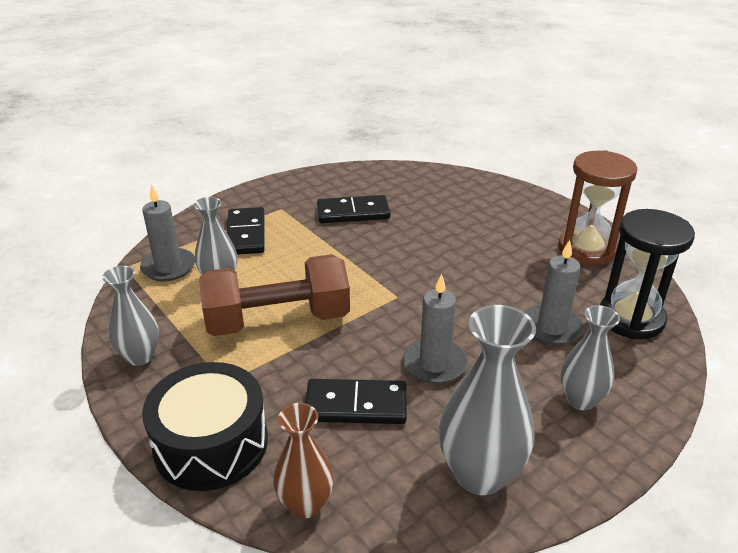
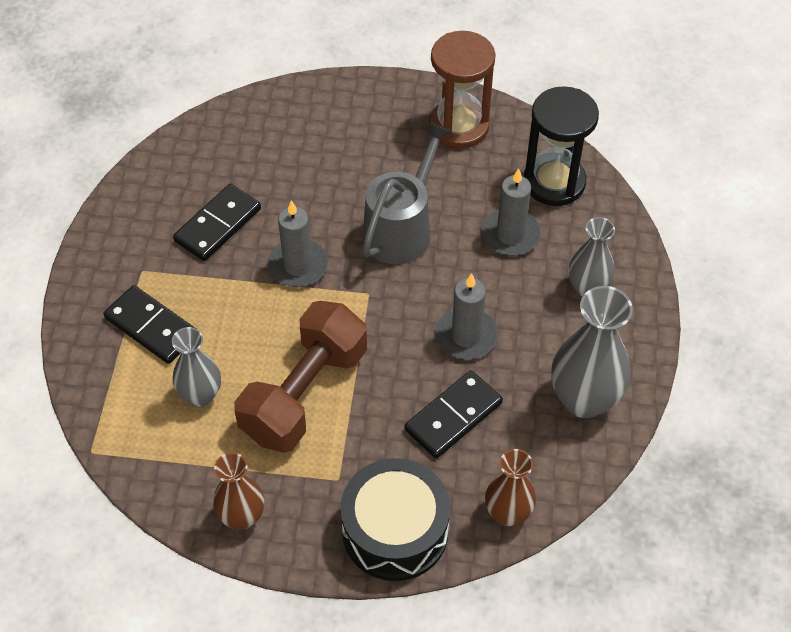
camera: 45 degrees left, 20 degrees up
grey vase [102,266,159,366] -> brown vase [213,453,264,530]
grey candle [140,184,195,281] -> grey candle moved to [268,200,328,287]
none -> grey watering can [362,122,452,264]

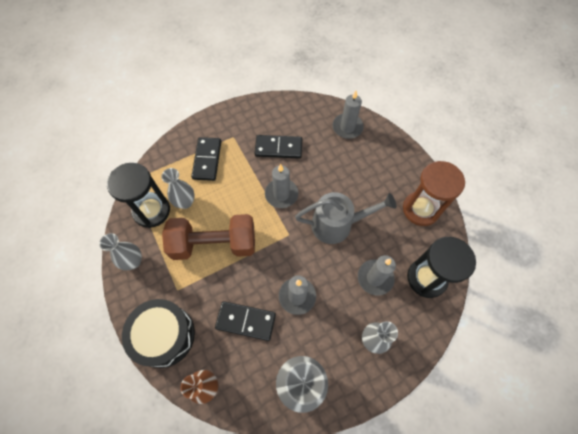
camera: 55 degrees right, 10 degrees up
brown vase [213,453,264,530] -> grey vase [99,233,142,270]
none -> black hourglass [107,163,170,228]
none -> grey candle [333,91,364,139]

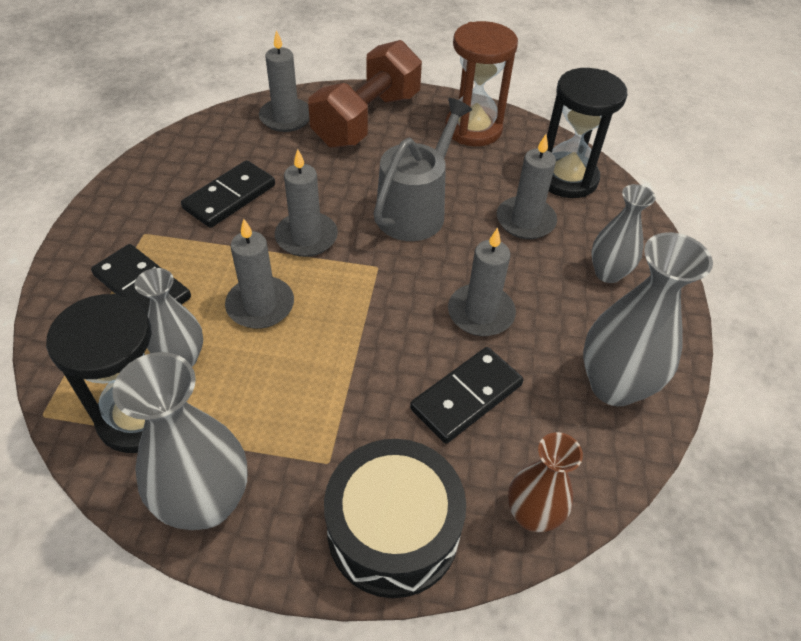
camera: 55 degrees left, 15 degrees down
grey vase [99,233,142,270] -> grey vase [112,352,248,530], size x1.61
brown dumbbell [162,214,255,260] -> brown dumbbell moved to [308,40,422,148]
none -> grey candle [225,219,294,329]

